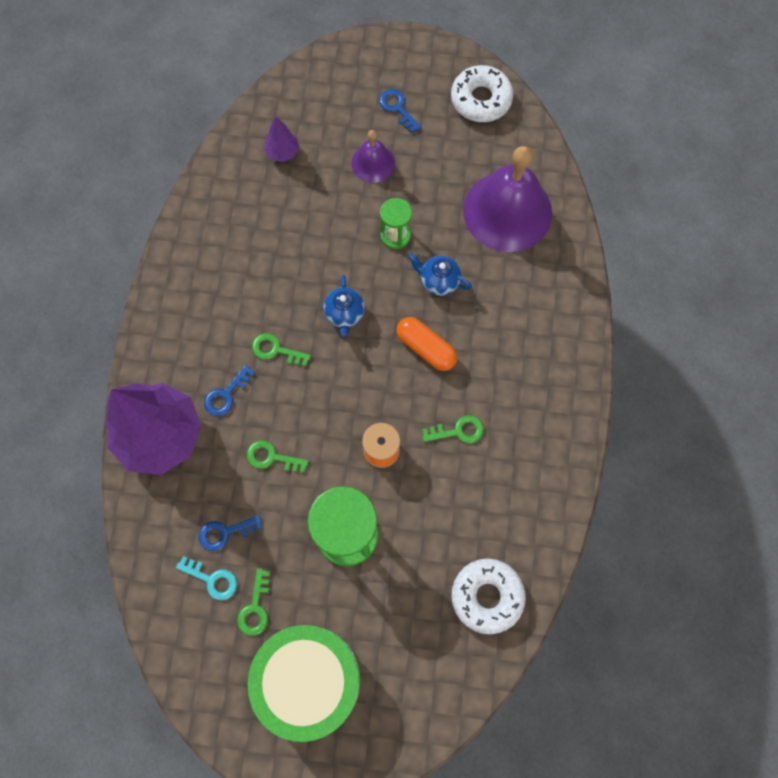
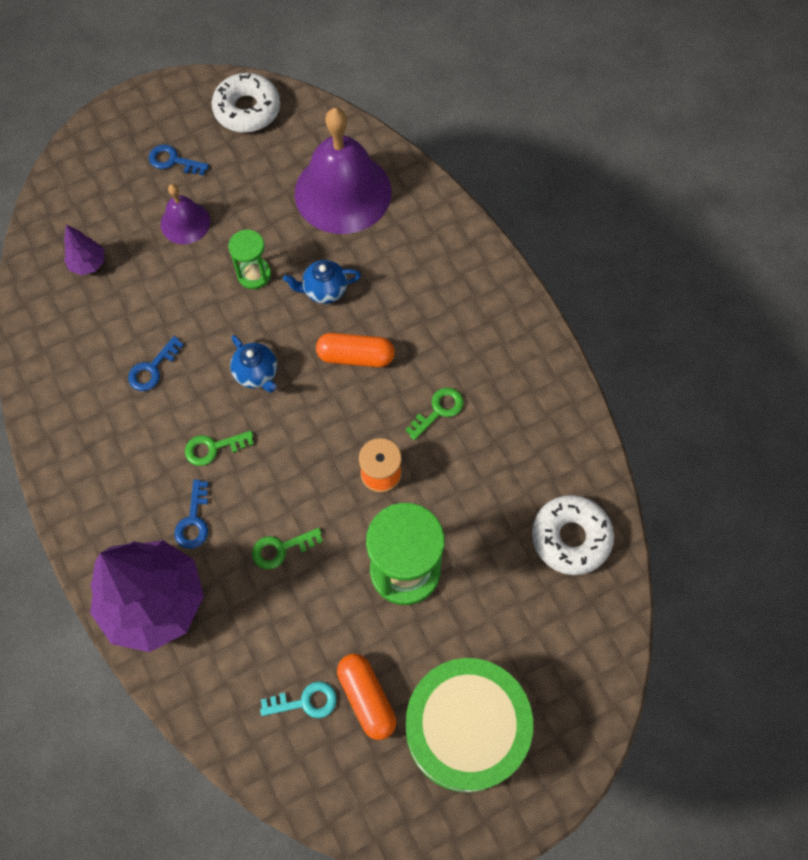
camera: 35 degrees left, 5 degrees down
blue key [199,516,262,551] -> blue key moved to [128,336,184,391]
green key [237,568,270,636] -> orange capsule [337,654,396,740]

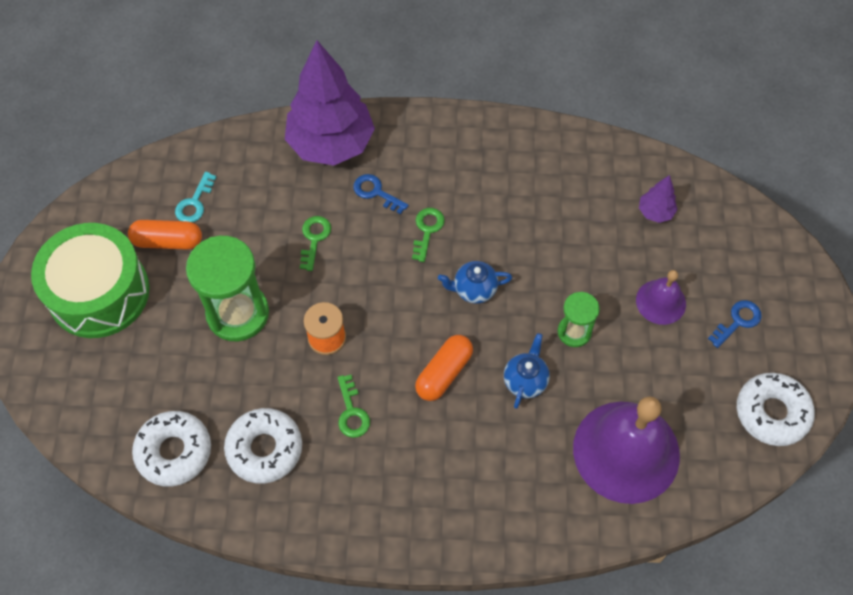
camera: 120 degrees right, 5 degrees down
blue key [128,336,184,391] -> none
none -> white donut [224,408,302,484]

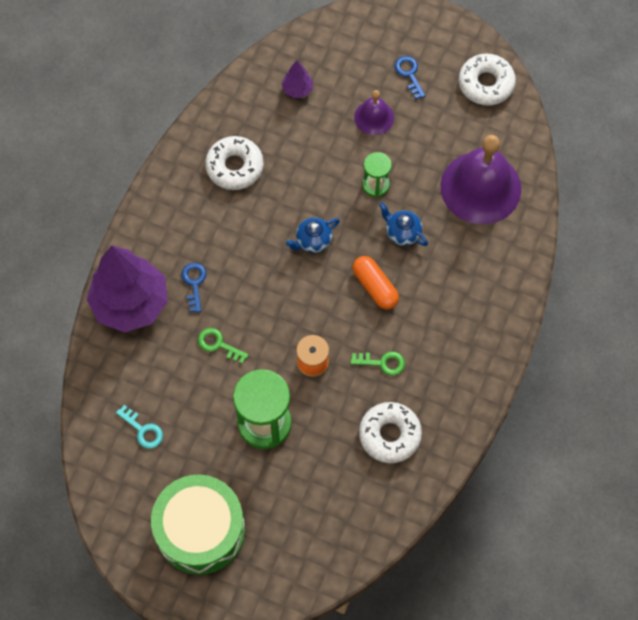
camera: 70 degrees left, 5 degrees up
orange capsule [128,220,202,250] -> none
white donut [132,411,211,486] -> white donut moved to [205,136,264,190]
blue key [353,174,409,214] -> blue key turned 120 degrees clockwise [181,263,207,312]
green key [412,208,445,262] -> none
blue teapot [438,261,512,304] -> blue teapot turned 45 degrees clockwise [286,217,340,253]

